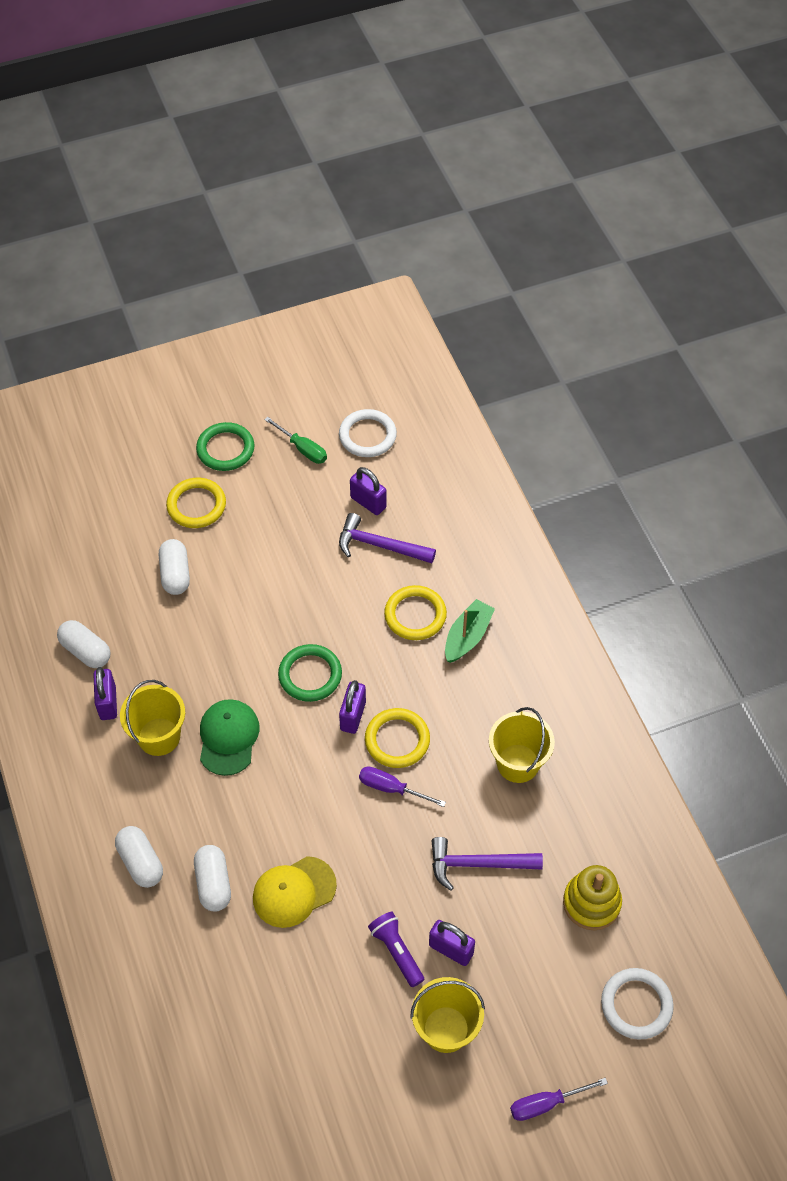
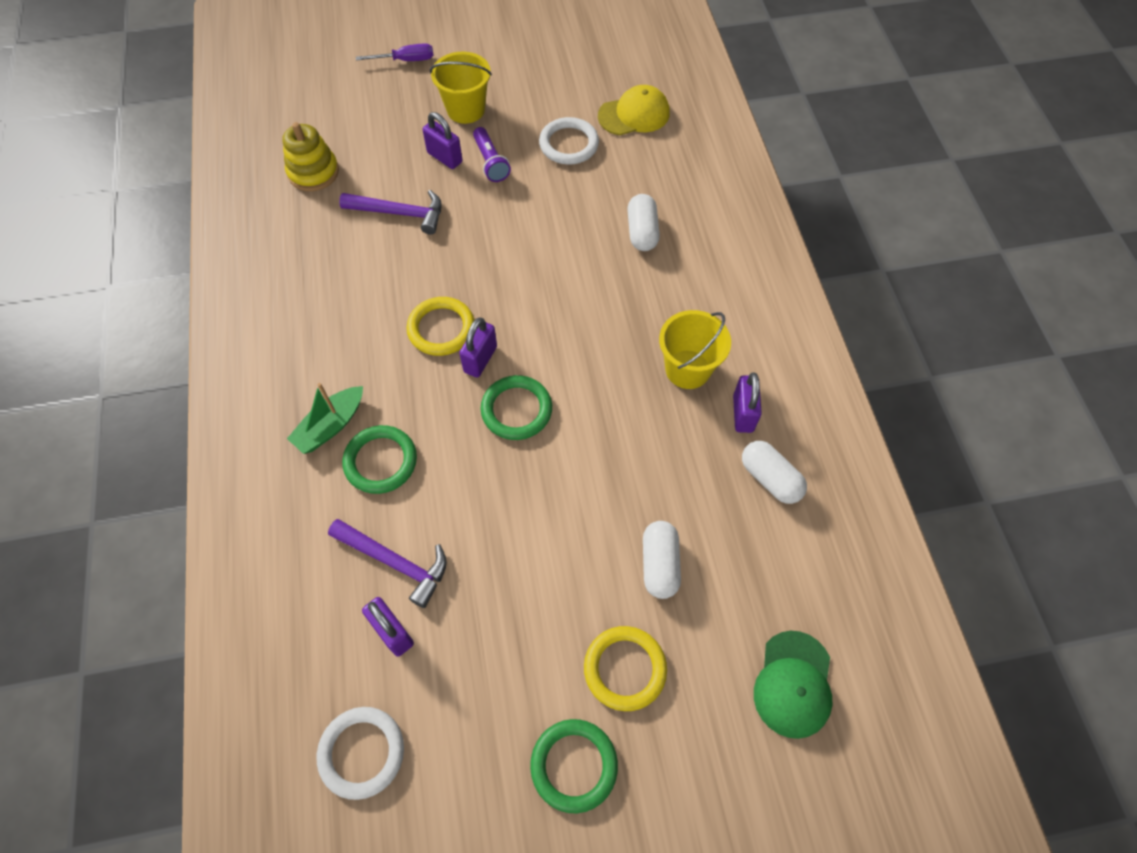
camera: 170 degrees left, 5 degrees up
white capsule [115,826,163,888] -> none
green cap [200,699,260,776] -> green cap moved to [754,631,833,739]
yellow cap [253,856,337,928] -> yellow cap moved to [598,85,670,135]
green screwdriver [264,417,327,464] -> none
purple screwdriver [359,766,446,807] -> none
yellow ring [384,585,447,640] -> green ring [342,425,417,494]
yellow bucket [489,707,555,783] -> none
white ring [601,968,674,1040] -> white ring moved to [539,117,599,165]

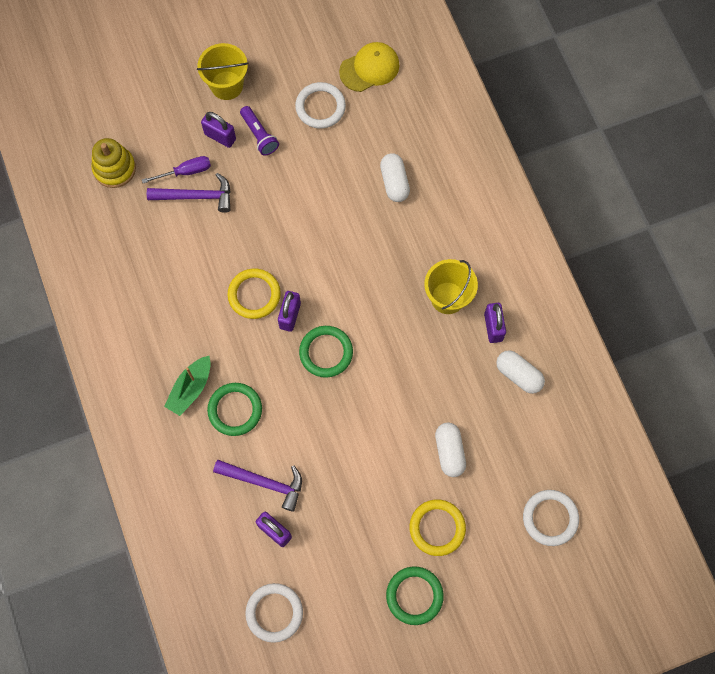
camera: 10 degrees left, 10 degrees up
purple screwdriver [356,43,433,61] -> purple screwdriver moved to [142,156,211,183]
green cap [754,631,833,739] -> white ring [523,490,579,546]

